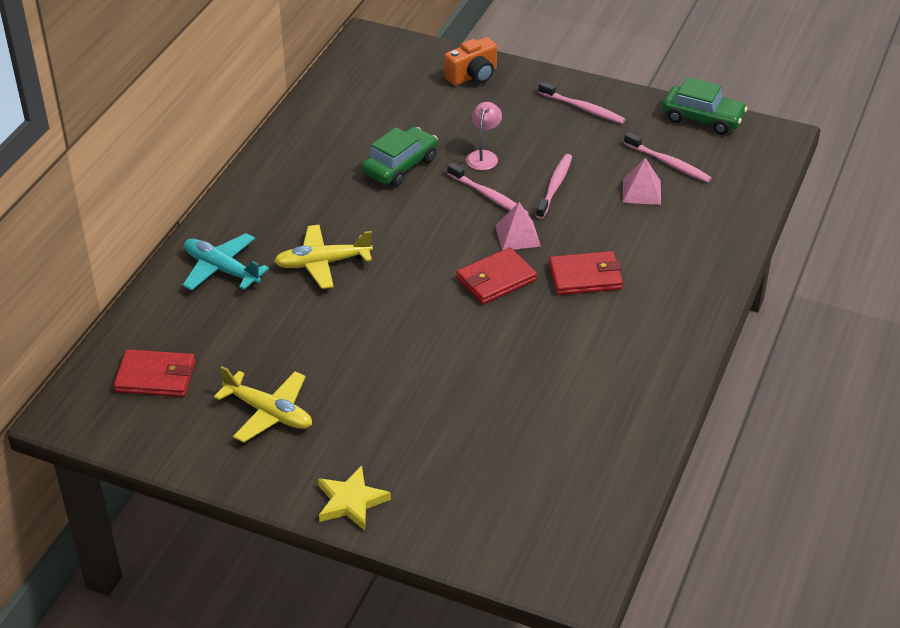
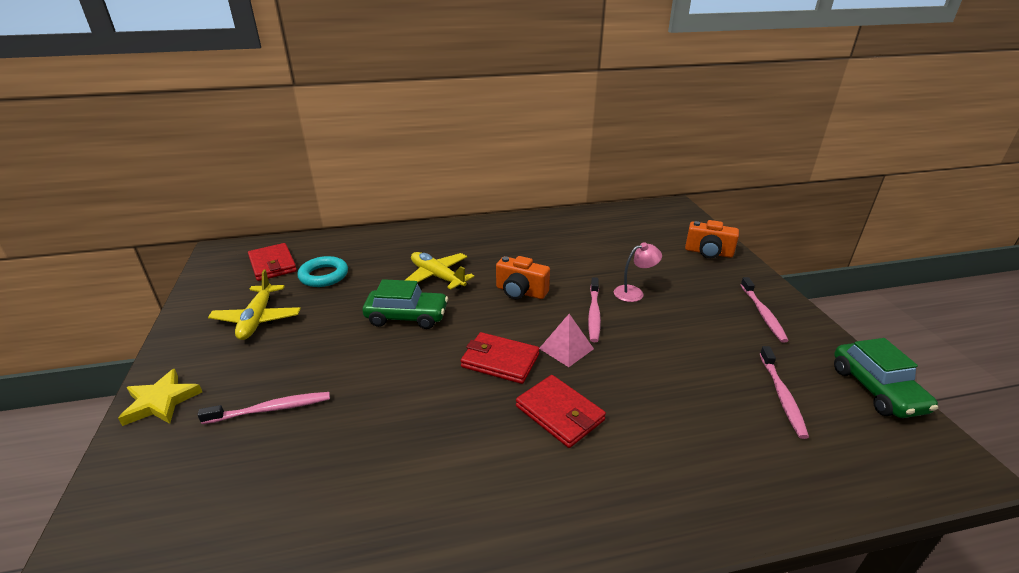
camera: 55 degrees right, 10 degrees down
turquoise plane [183,233,269,290] -> none
green car [362,127,438,187] -> green car moved to [362,279,448,329]
pink toothbrush [536,154,572,219] -> pink toothbrush moved to [198,392,330,424]
pink pyramid [623,158,661,205] -> none
none -> turquoise ring [297,256,348,287]
none -> orange camera [496,256,550,299]

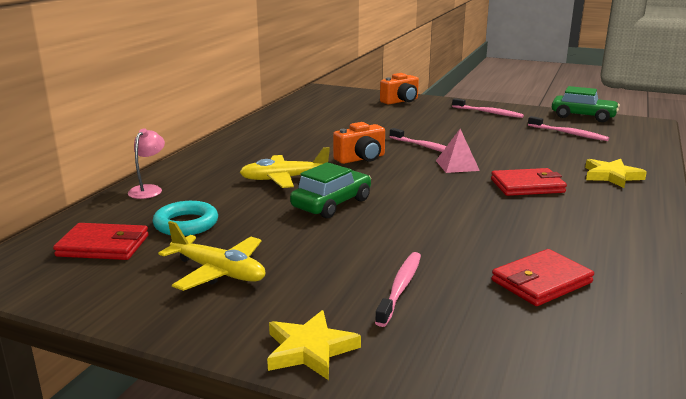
camera: 55 degrees left, 10 degrees down
red wallet [461,332,539,384] -> red wallet moved to [492,249,594,306]
pink lamp [614,242,662,302] -> pink lamp moved to [128,128,165,199]
none -> yellow star [585,159,647,188]

